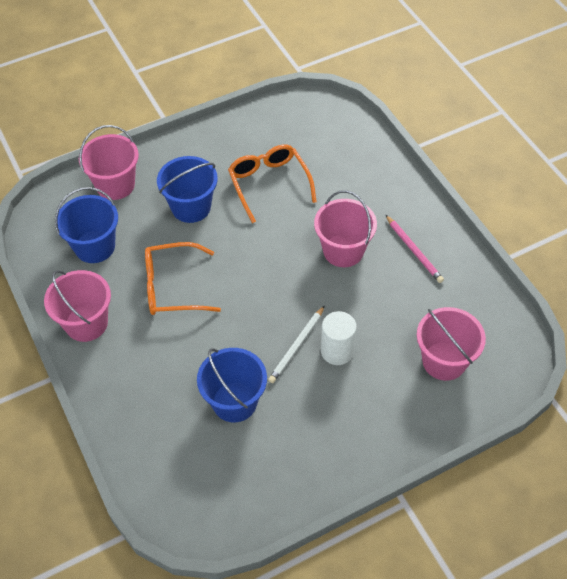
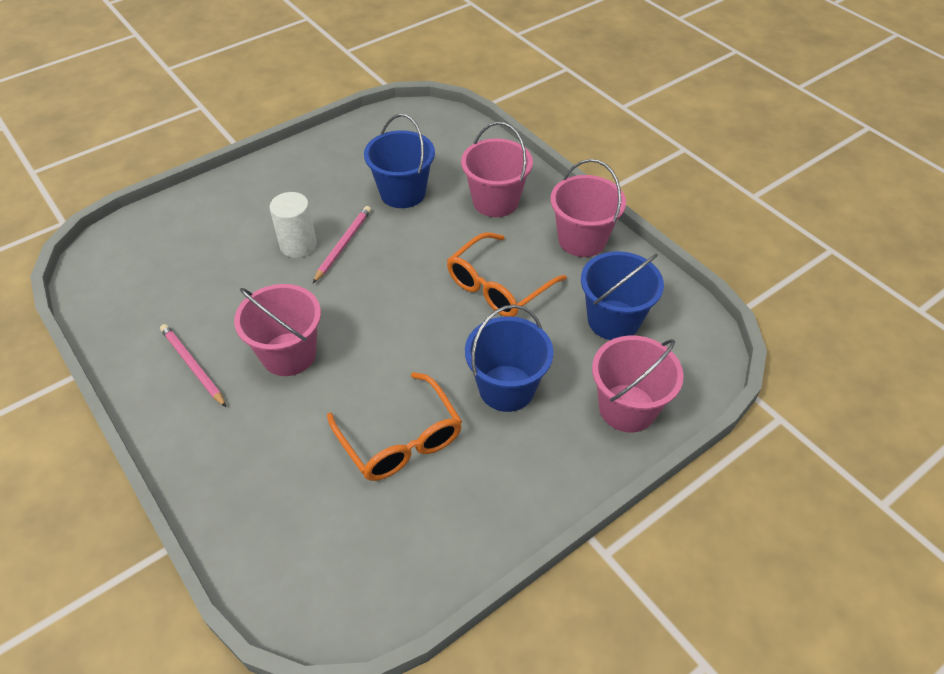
camera: 170 degrees right, 5 degrees down
orange glasses [145,242,221,315] -> orange glasses turned 150 degrees clockwise [447,232,567,317]
white pencil [268,305,325,383] -> pink pencil [313,206,371,283]
pink bucket [417,307,486,381] -> pink bucket moved to [461,122,533,217]

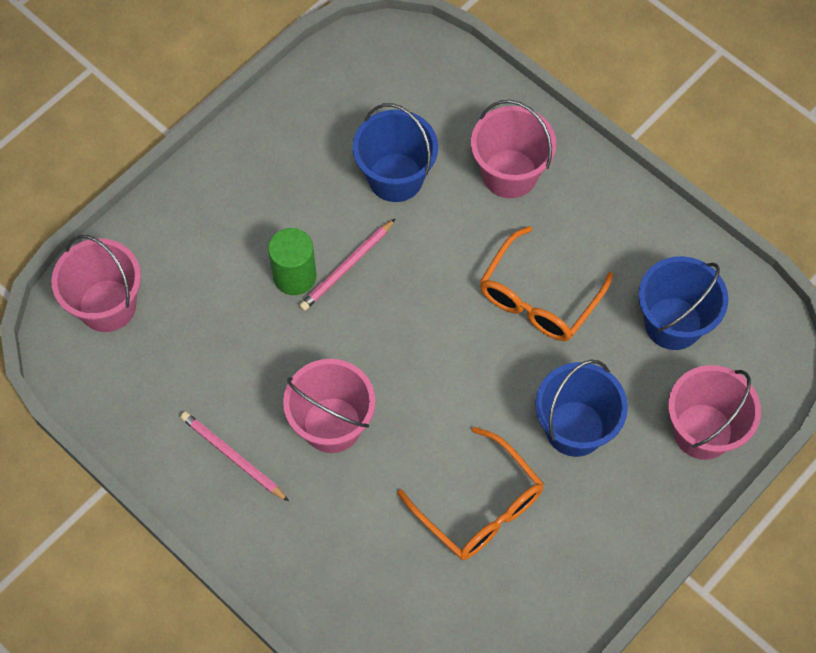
camera: 10 degrees left, 15 degrees up
white cylinder [270,192,317,258] -> green cylinder [268,228,317,295]
pink pencil [313,206,371,283] -> pink pencil turned 150 degrees counterclockwise [299,219,395,311]
pink bucket [551,159,626,257] -> pink bucket moved to [51,235,141,332]

